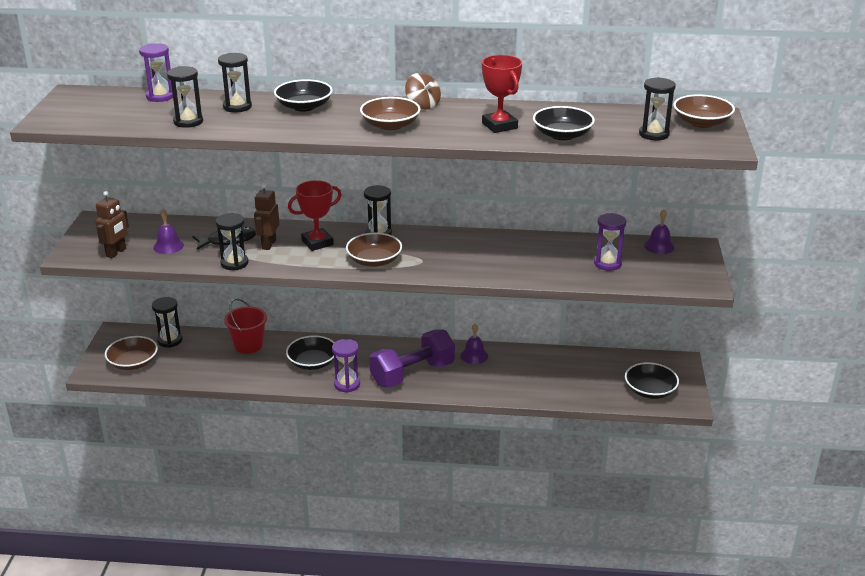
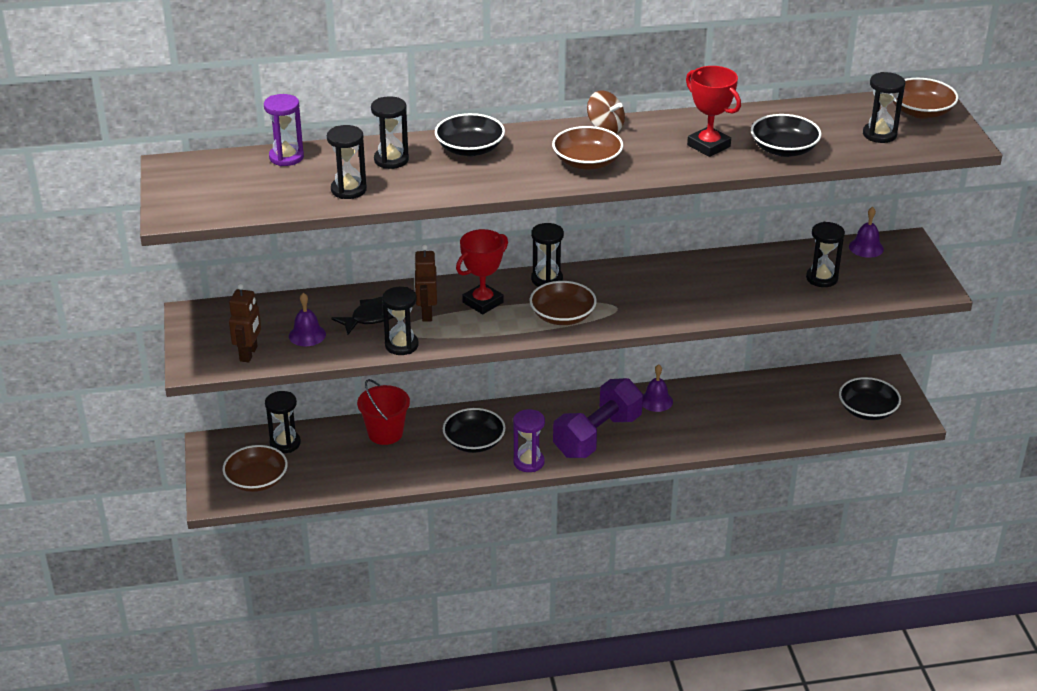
camera: 15 degrees left, 5 degrees up
purple hourglass [594,213,626,271] -> black hourglass [806,222,845,287]

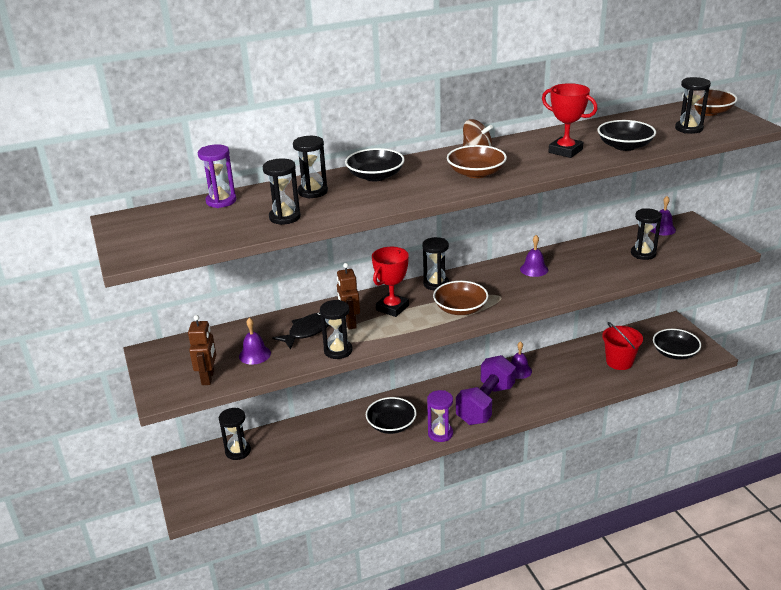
camera: 10 degrees left, 5 degrees down
brown bowl [222,445,288,492] -> none
red bucket [357,379,410,445] -> red bucket moved to [602,322,643,370]
none -> purple bell [520,235,548,277]

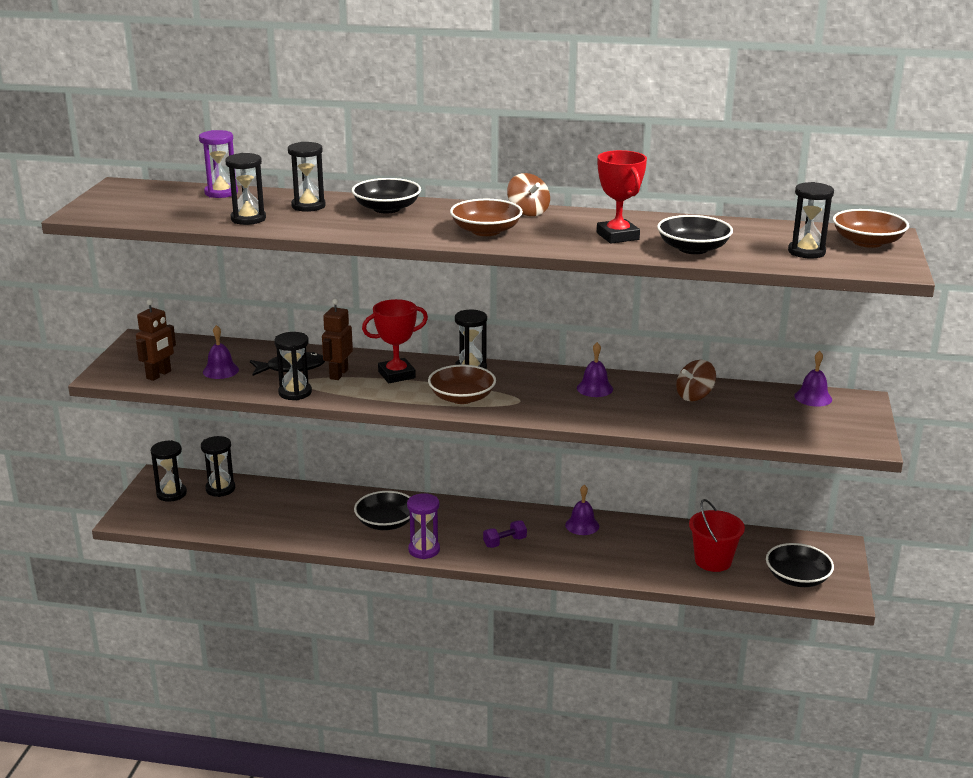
camera: 30 degrees right, 5 degrees down
purple dumbbell [456,355,516,425] -> purple dumbbell [483,520,527,548], size x0.42
black hourglass [631,208,662,260] -> black hourglass moved to [151,440,187,502]
none -> brown spinning top [676,360,716,401]

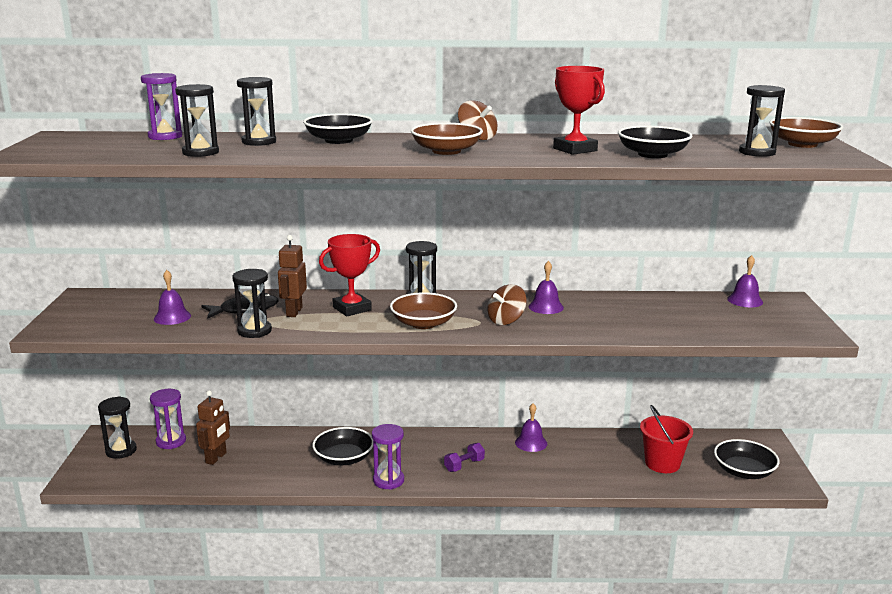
camera: 10 degrees left, 5 degrees down
brown robot [136,299,176,381] -> brown robot moved to [196,390,230,465]
black hourglass [201,436,235,497] -> purple hourglass [150,389,186,449]
brown spinning top [676,360,716,401] -> brown spinning top moved to [488,284,527,325]

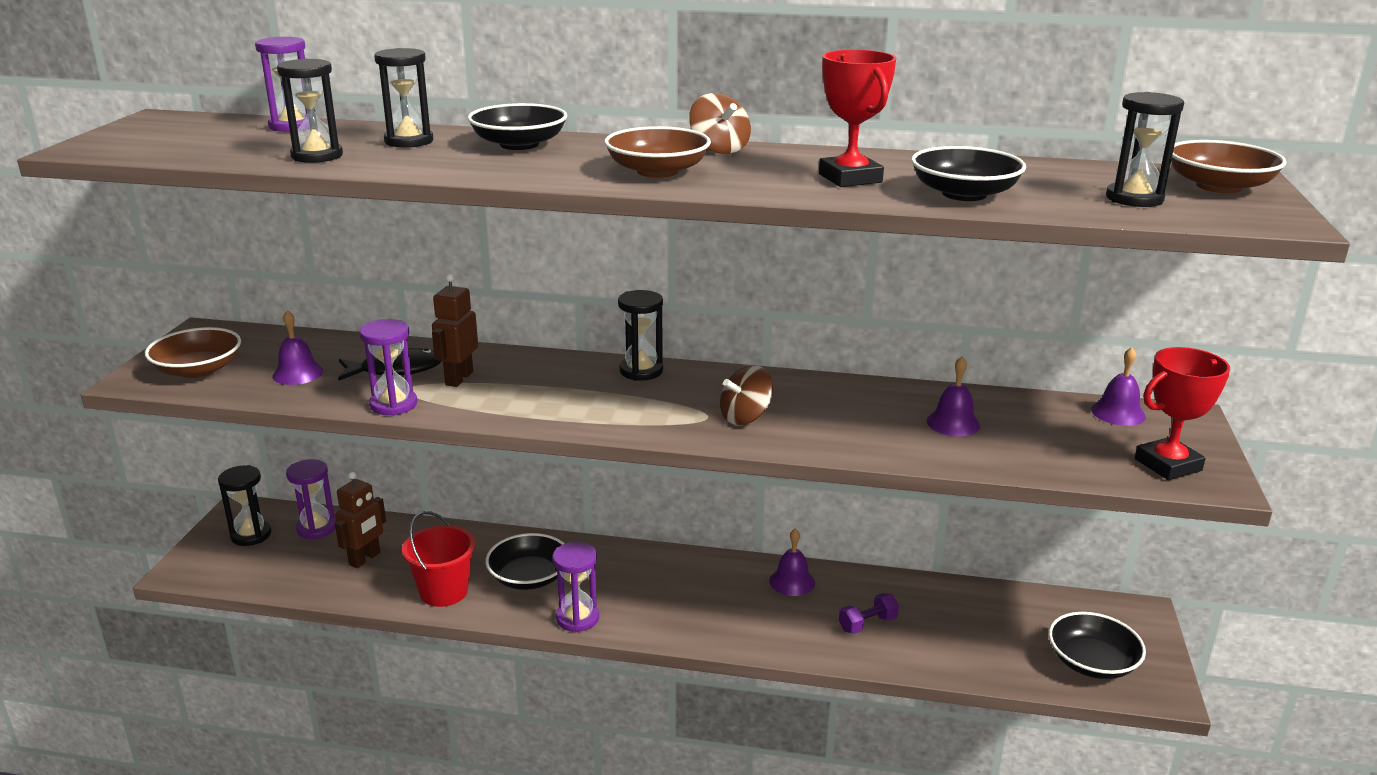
camera: 10 degrees right, 5 degrees up
black hourglass [232,269,272,338] -> purple hourglass [359,319,417,416]
red trophy [319,234,380,316] -> red trophy moved to [1135,347,1230,480]
brown bowl [390,292,457,329] -> brown bowl moved to [145,327,241,378]
purple dumbbell [444,443,485,472] -> purple dumbbell moved to [839,593,899,634]
purple bell [528,261,564,314] -> purple bell moved to [927,357,980,437]
red bucket [640,405,693,473] -> red bucket moved to [402,511,476,607]

